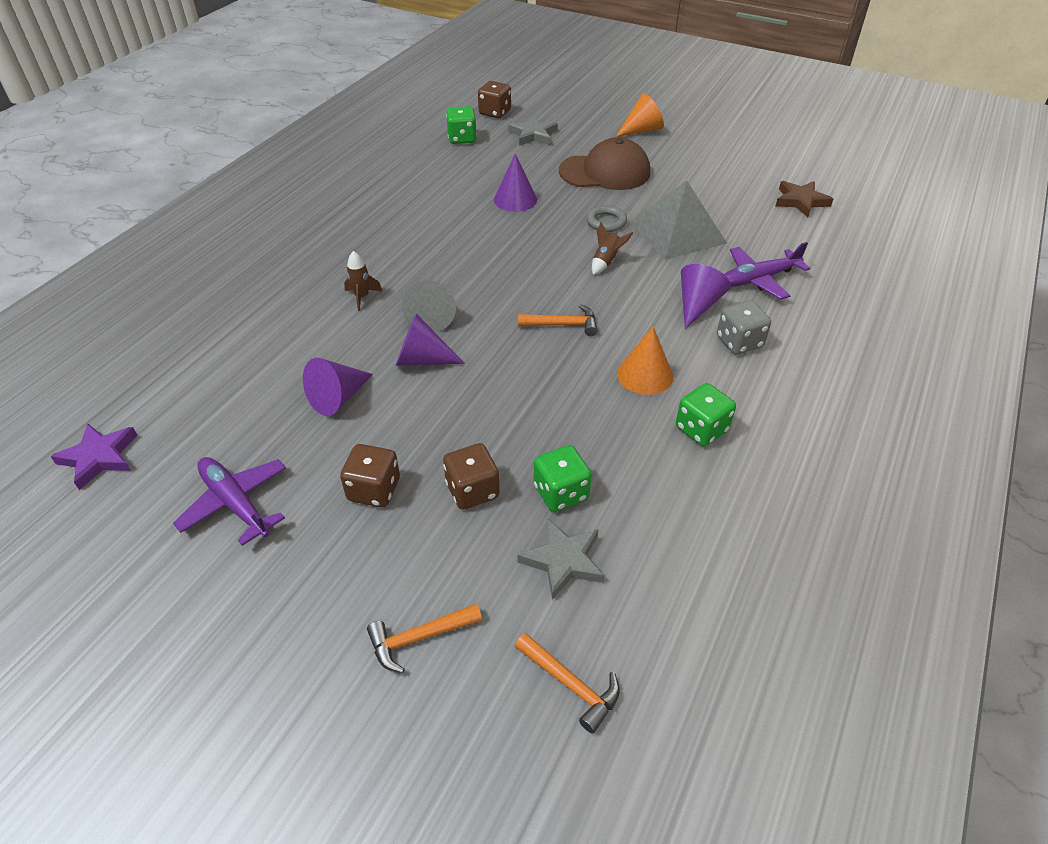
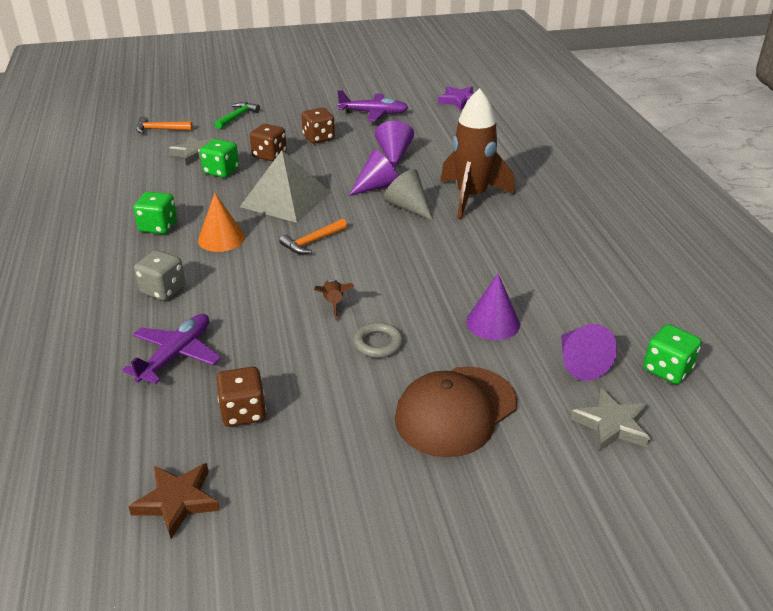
camera: 140 degrees right, 10 degrees down
brown rocket [344,251,382,311] -> brown rocket [440,88,515,219], size x2.42
orange hammer [367,603,482,673] -> green hammer [215,102,260,129]
brown dice [478,81,511,118] -> brown dice moved to [216,367,266,427]
orange cone [616,93,664,137] -> none
grey pyramid [630,181,727,260] -> grey pyramid moved to [240,150,331,223]
purple cone [681,264,731,329] -> purple cone moved to [561,324,617,381]

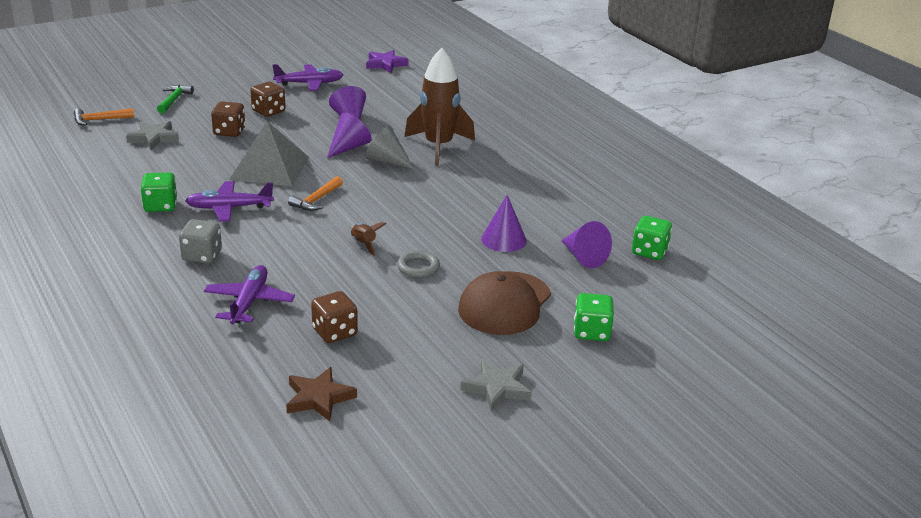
camera: 20 degrees left, 5 degrees down
orange cone [198,193,245,252] -> purple plane [185,181,274,222]
green dice [200,139,239,178] -> green dice moved to [574,293,614,341]
grey star [570,388,650,452] -> grey star moved to [461,359,532,412]

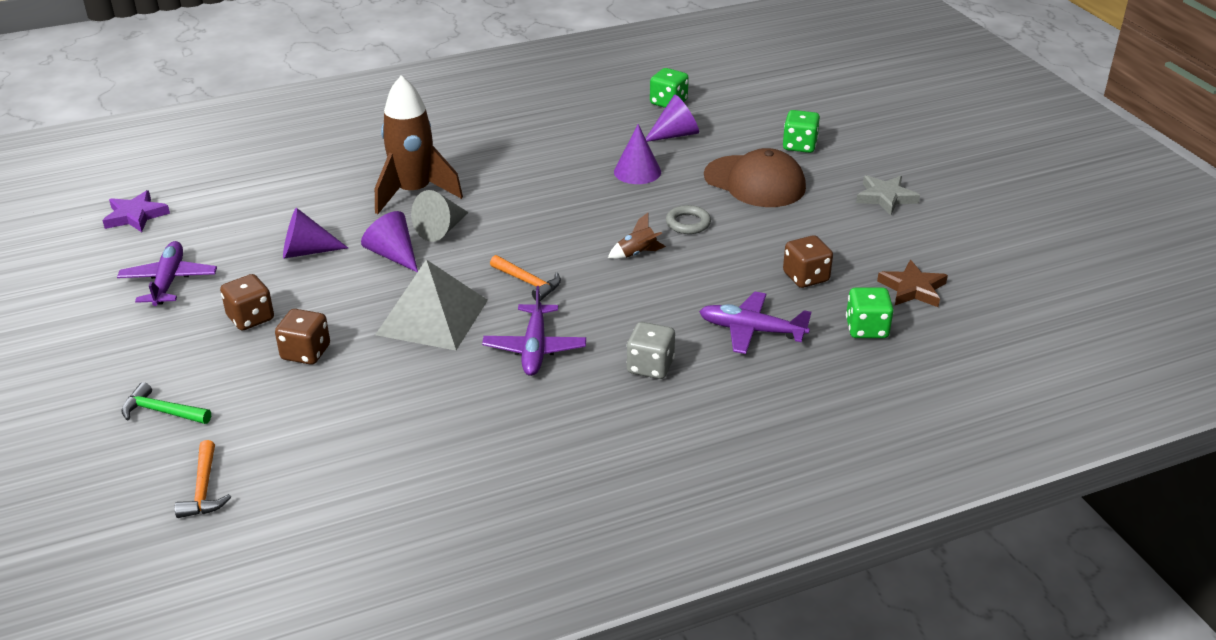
camera: 80 degrees left, 5 degrees up
grey star [126,121,179,150] -> none
green dice [140,172,177,212] -> green dice moved to [846,287,894,338]

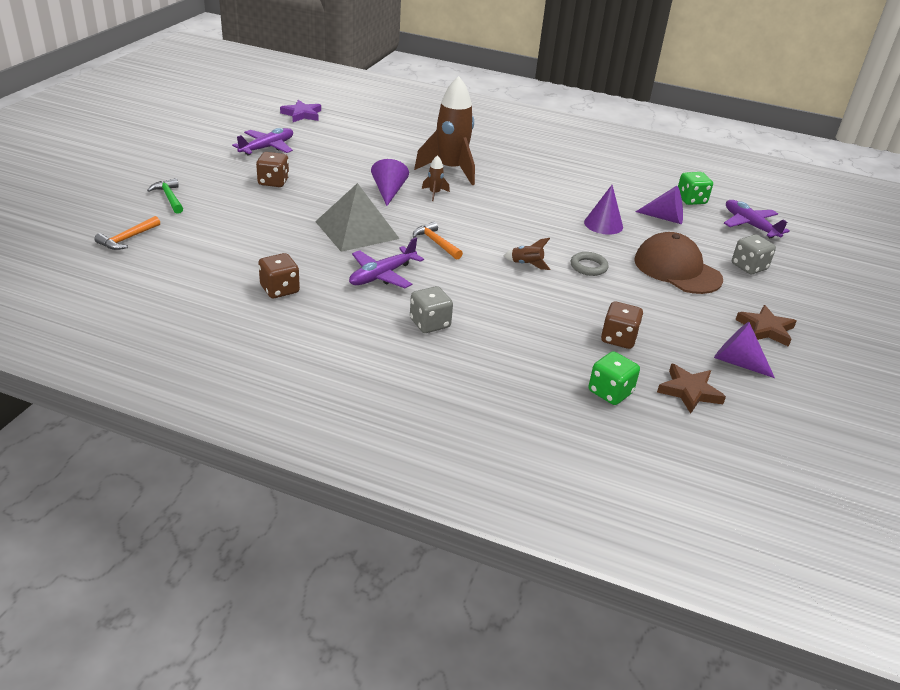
camera: 40 degrees right, 0 degrees up
brown dice [275,309,330,365] -> brown dice moved to [258,253,300,298]
purple cone [283,208,348,259] -> purple cone moved to [714,322,775,378]
grey cone [411,190,469,242] -> brown rocket [422,155,450,201]
orange hammer [490,255,561,301] -> orange hammer turned 150 degrees clockwise [413,222,463,259]
purple plane [699,292,811,354] -> purple plane moved to [724,200,790,238]
brown cap [704,148,806,207] -> brown cap turned 150 degrees clockwise [634,232,723,294]
green dice [783,110,820,153] -> grey dice [732,234,776,274]
grey star [856,175,920,215] -> brown star [735,305,797,347]

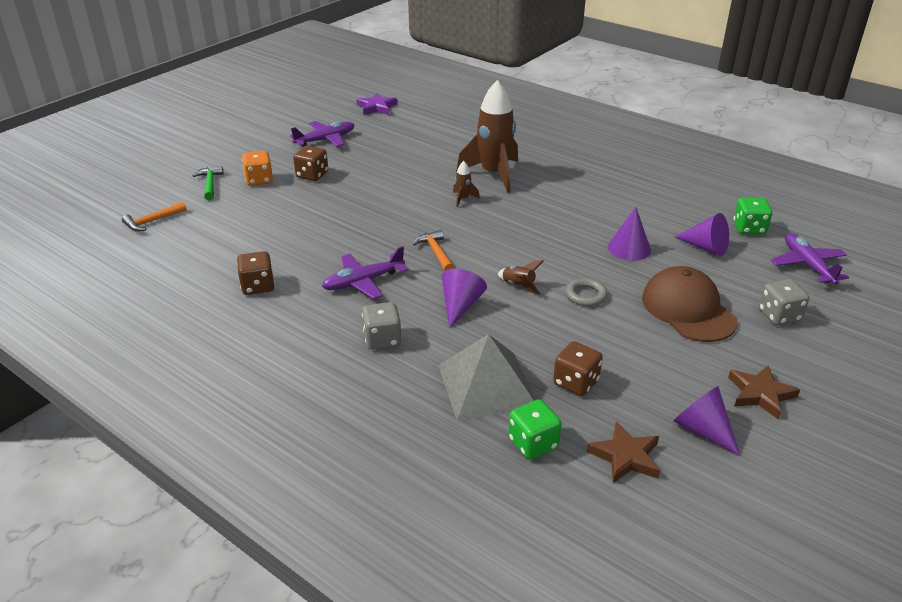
camera: 20 degrees right, 0 degrees up
grey pyramid [315,183,400,252] -> grey pyramid moved to [438,334,535,421]
purple cone [371,159,409,206] -> purple cone moved to [442,269,487,328]
none -> orange dice [242,151,273,186]

